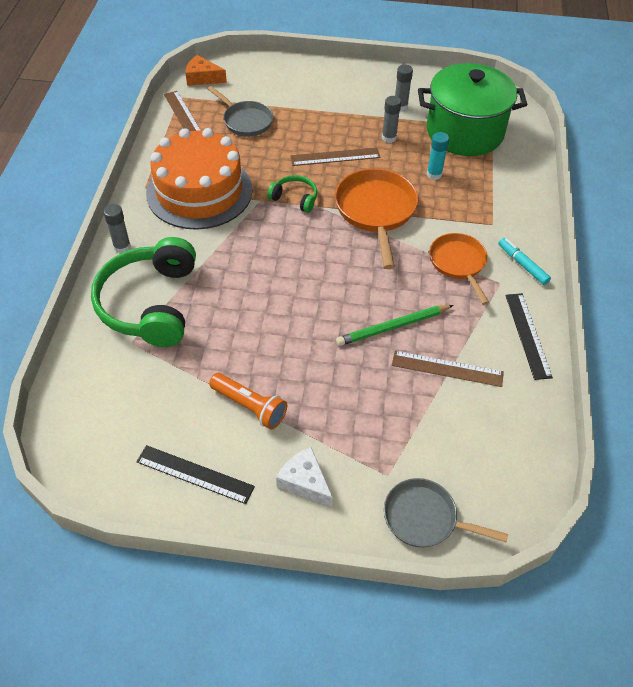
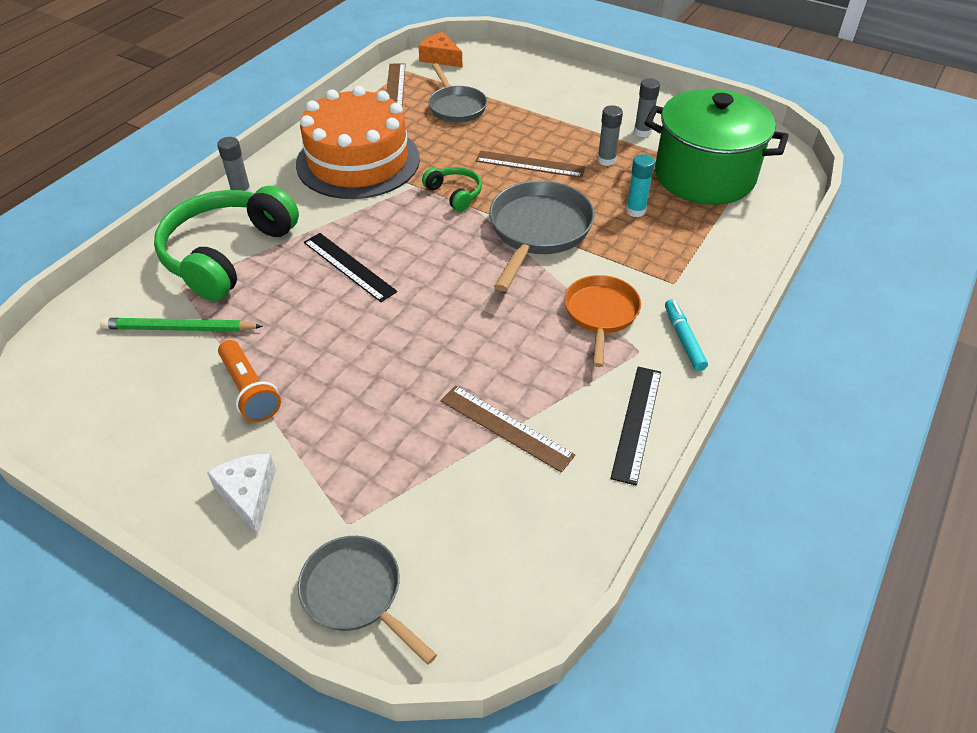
camera: 25 degrees right, 5 degrees down
black ruler [136,445,255,504] -> black ruler moved to [304,233,397,302]
orange pan [335,168,418,269] -> grey pan [489,181,595,292]
green pencil [336,305,453,346] -> green pencil moved to [100,318,263,332]

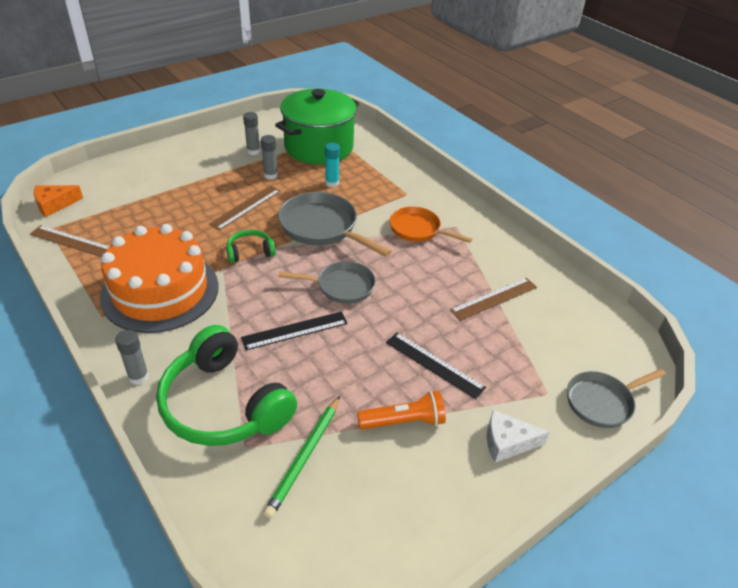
camera: 70 degrees left, 5 degrees down
grey pan [428,63,487,123] -> grey pan moved to [278,261,376,304]
black ruler [610,367,661,485] -> black ruler moved to [386,333,486,399]
turquoise marker [665,299,708,371] -> none

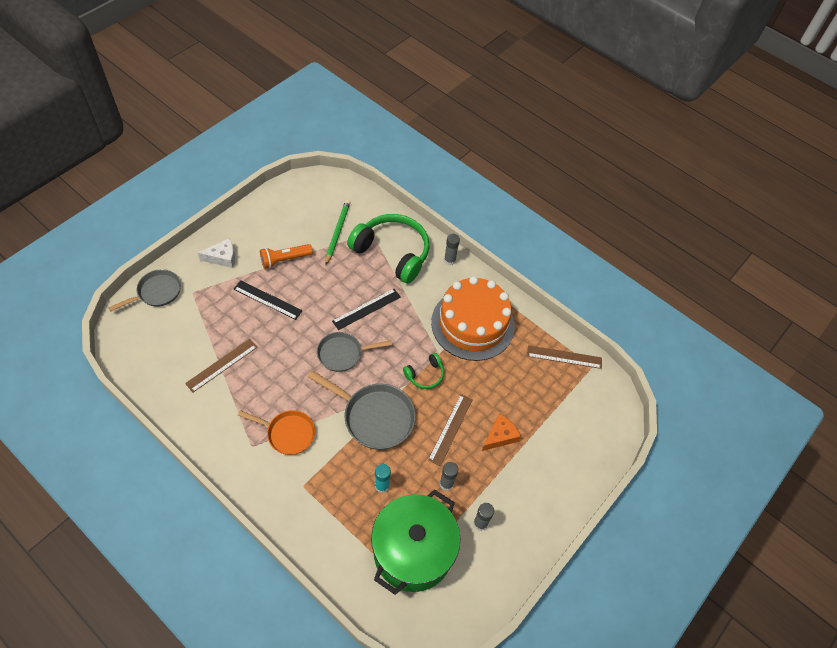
camera: 165 degrees right, 15 degrees up
orange cheese [34,185,83,217] -> orange cheese moved to [482,414,521,451]

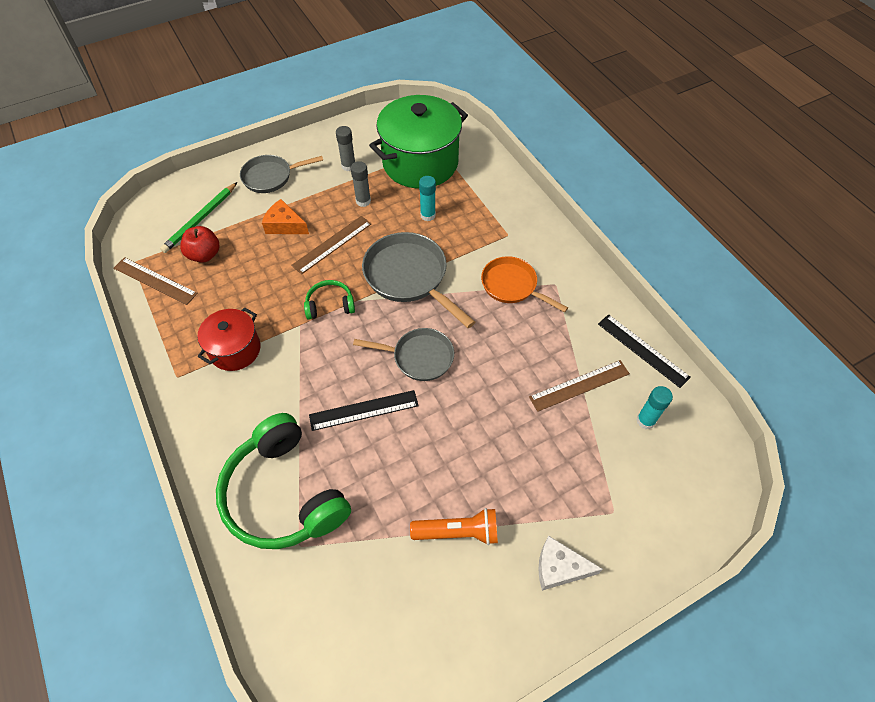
camera: 155 degrees left, 0 degrees up
grey pan [108,269,181,311] -> grey pan moved to [240,155,323,193]
black ruler [234,280,303,320] -> black ruler moved to [598,314,691,388]
green pencil [325,200,350,265] -> green pencil moved to [160,182,237,253]
orange cake [431,276,515,361] -> red pot [197,307,261,371]
grey glue stick [444,234,460,265] -> none
orange cheese [482,414,521,451] -> orange cheese turned 45 degrees clockwise [262,199,309,234]
none -> red apple [180,226,219,263]
none -> turquoise glue stick [636,386,673,429]

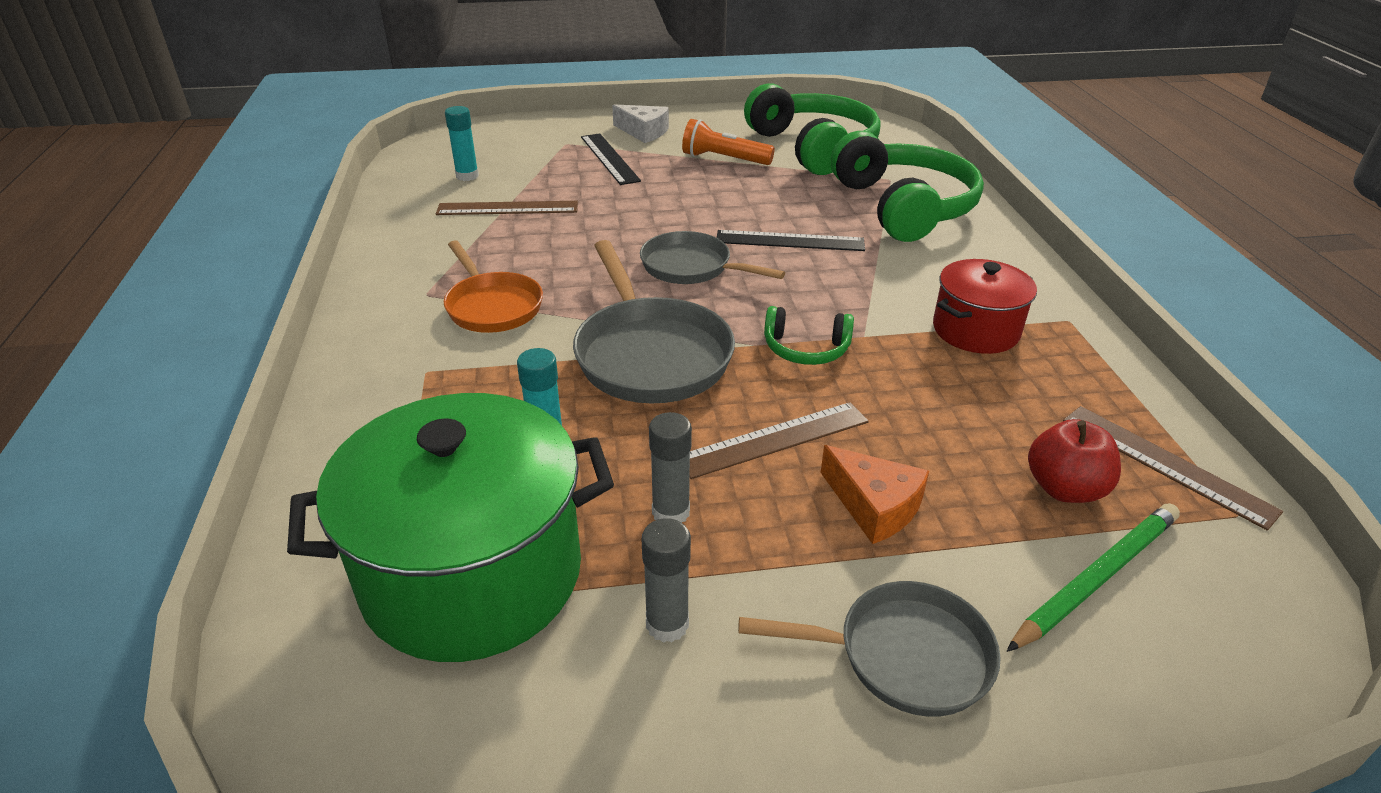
camera: 160 degrees left, 20 degrees down
black ruler [598,314,691,388] -> black ruler moved to [581,133,641,185]
none -> green headphones [744,83,880,175]

